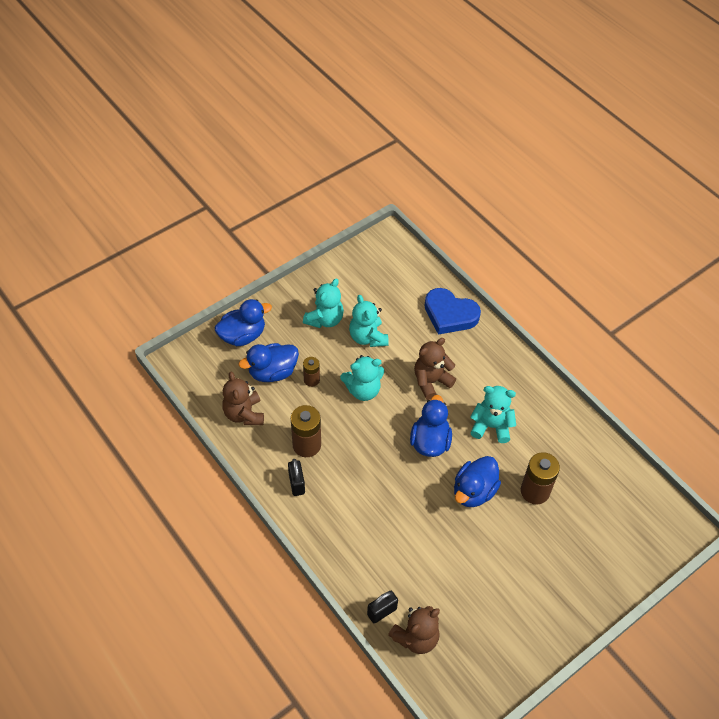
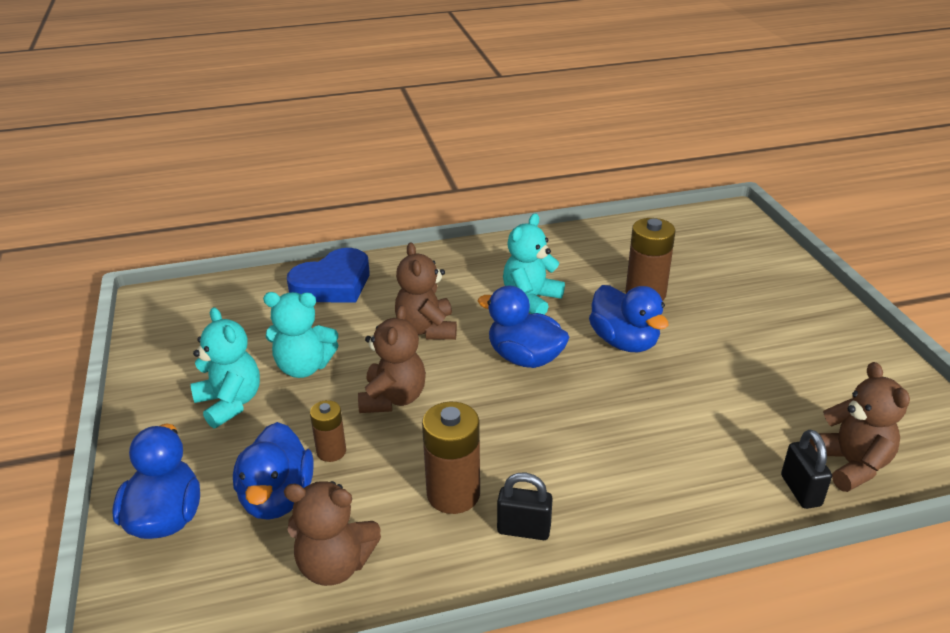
camera: 65 degrees left, 20 degrees down
turquoise teddy bear [340,355,385,401] -> brown teddy bear [358,305,426,413]

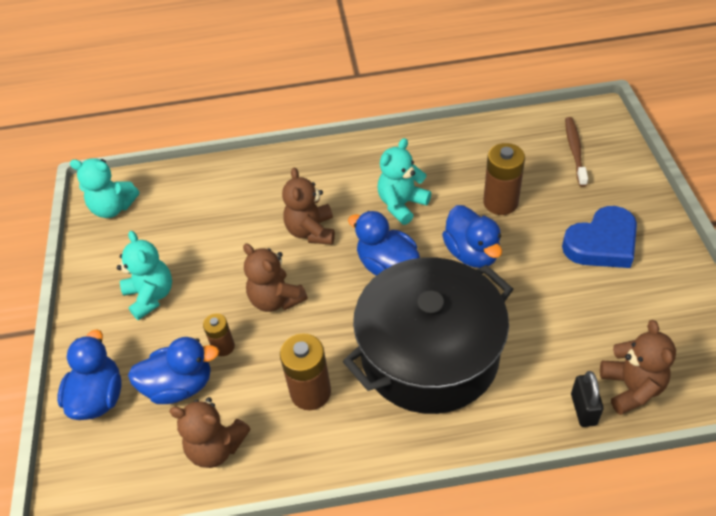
camera: 10 degrees right, 15 degrees up
blue duck [233,422,314,520] -> blue duck turned 105 degrees counterclockwise [128,337,219,404]
turquoise teddy bear [263,292,338,378] -> turquoise teddy bear moved to [70,158,139,218]
blue heart [287,248,369,303] -> blue heart moved to [562,206,637,268]
brown teddy bear [358,305,426,413] -> brown teddy bear turned 120 degrees clockwise [243,243,308,312]
black padlock [497,473,553,540] -> none
none -> black pot [343,257,513,414]
none -> brown toothbrush [565,117,588,187]

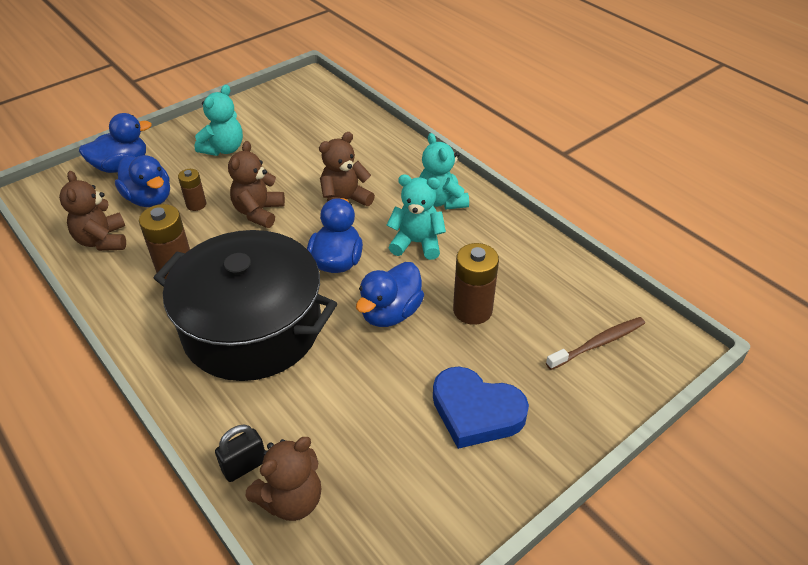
camera: 55 degrees right, 5 degrees down
turquoise teddy bear [70,158,139,218] -> turquoise teddy bear moved to [419,133,469,209]

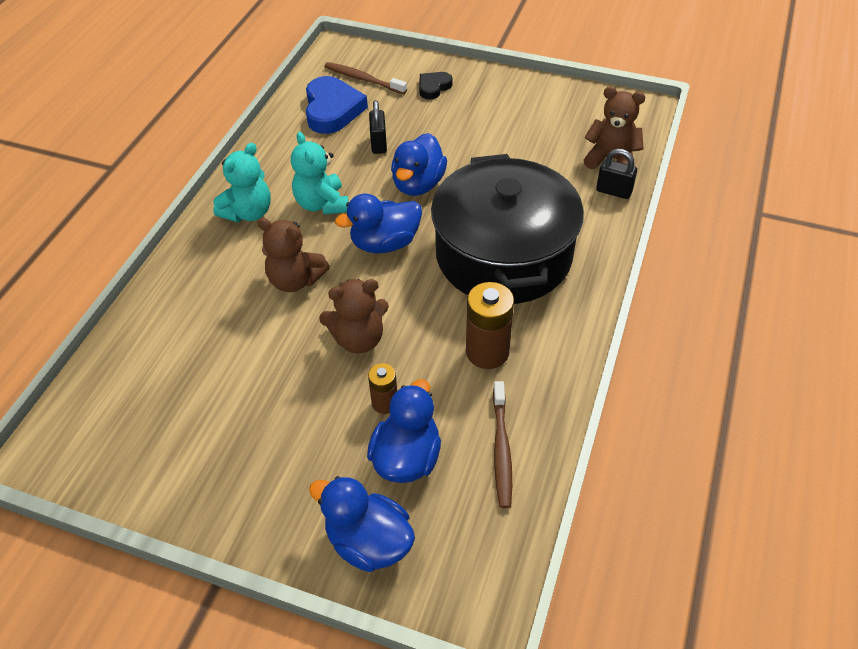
camera: 120 degrees left, 5 degrees up
brown teddy bear [59,171,126,251] -> brown toothbrush [493,381,512,508]
turquoise teddy bear [194,85,243,156] -> none
blue duck [356,262,424,327] -> blue duck turned 105 degrees clockwise [391,133,447,196]
blue heart [433,366,529,449] -> blue heart moved to [306,76,368,134]
brown battery [453,243,499,325] -> black padlock [369,100,387,154]
none -> black heart [419,72,452,100]

